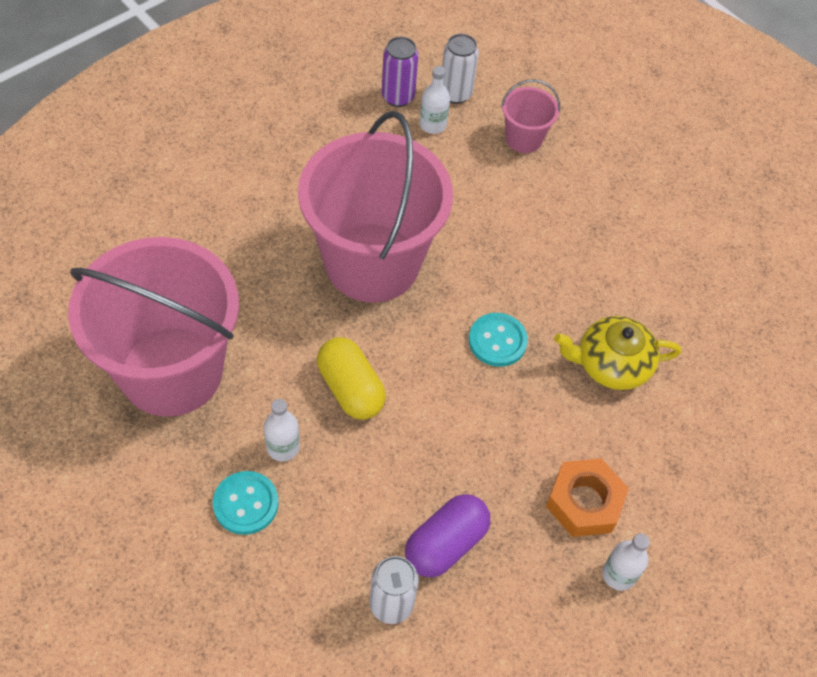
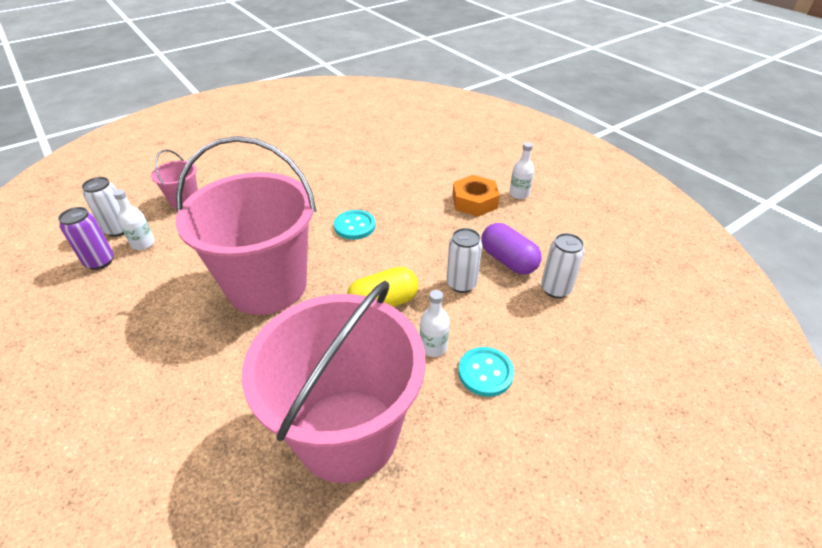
camera: 80 degrees left, 15 degrees down
yellow teapot [554,316,681,390] -> none
none -> white can [447,228,482,293]

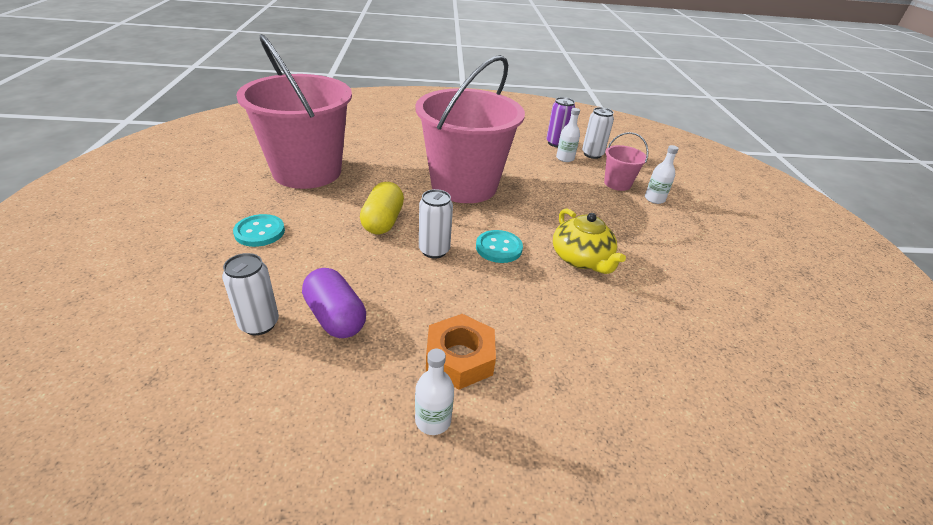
camera: 120 degrees right, 5 degrees down
white bottle [420,290,450,357] -> white bottle moved to [645,145,679,204]
white can [447,228,482,293] -> white can moved to [419,189,453,259]
purple capsule [482,223,542,275] -> purple capsule turned 60 degrees clockwise [302,268,366,338]
none -> yellow teapot [553,208,626,274]

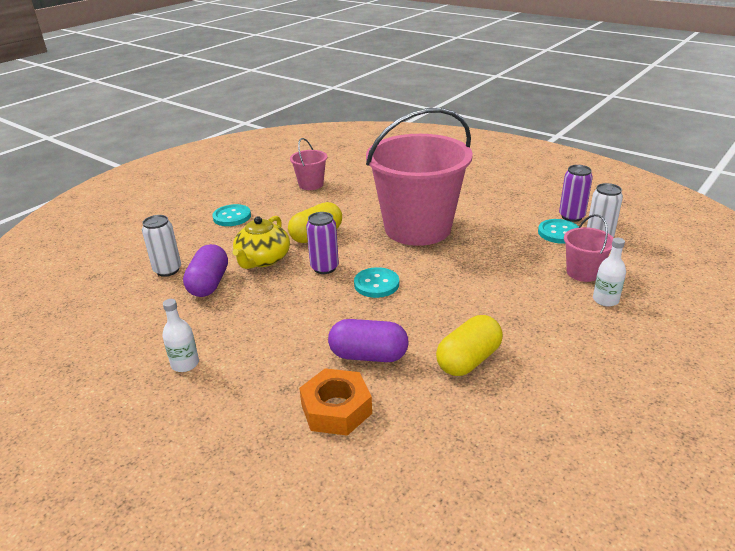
camera: 45 degrees right, 5 degrees down
pink bucket [236,34,352,189] -> pink bucket [290,138,327,190], size x0.42
white can [419,189,453,259] -> purple can [306,212,339,274]
orange nut [426,314,496,390] -> orange nut moved to [299,368,372,436]
yellow teapot [553,208,626,274] -> yellow teapot moved to [233,216,290,269]
white bottle [556,108,580,162] -> turquoise button [538,219,579,244]
none -> purple capsule [328,319,409,362]
none -> yellow capsule [436,315,503,376]

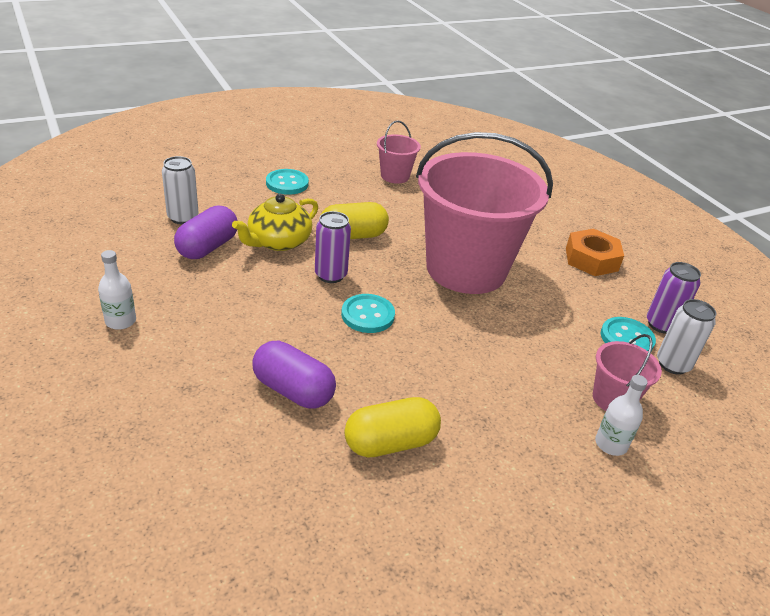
camera: 20 degrees right, 5 degrees up
orange nut [299,368,372,436] -> orange nut moved to [566,229,624,276]

